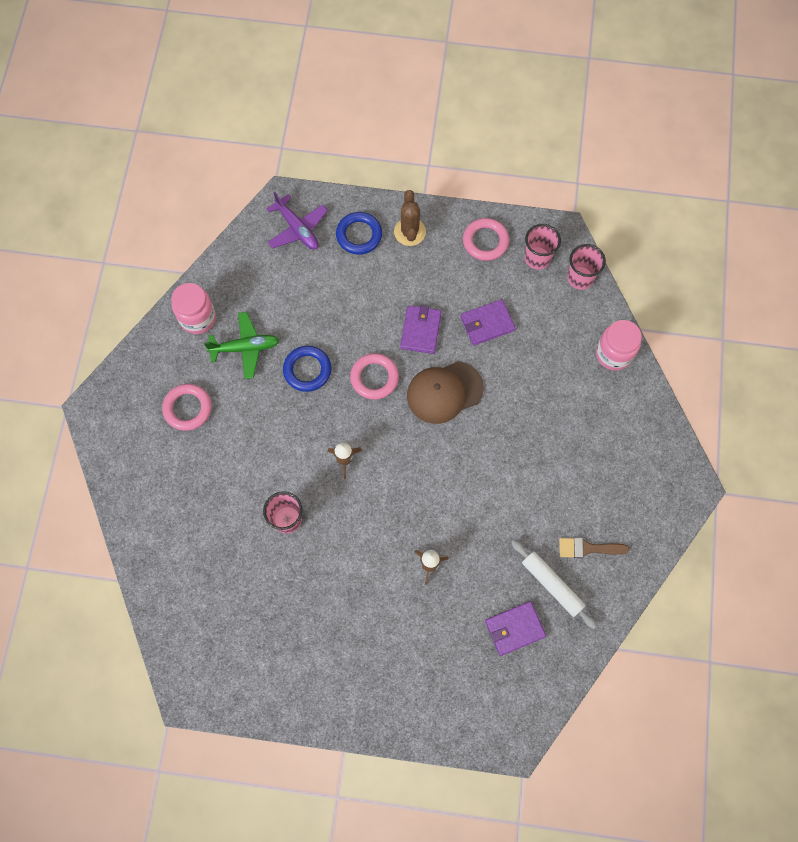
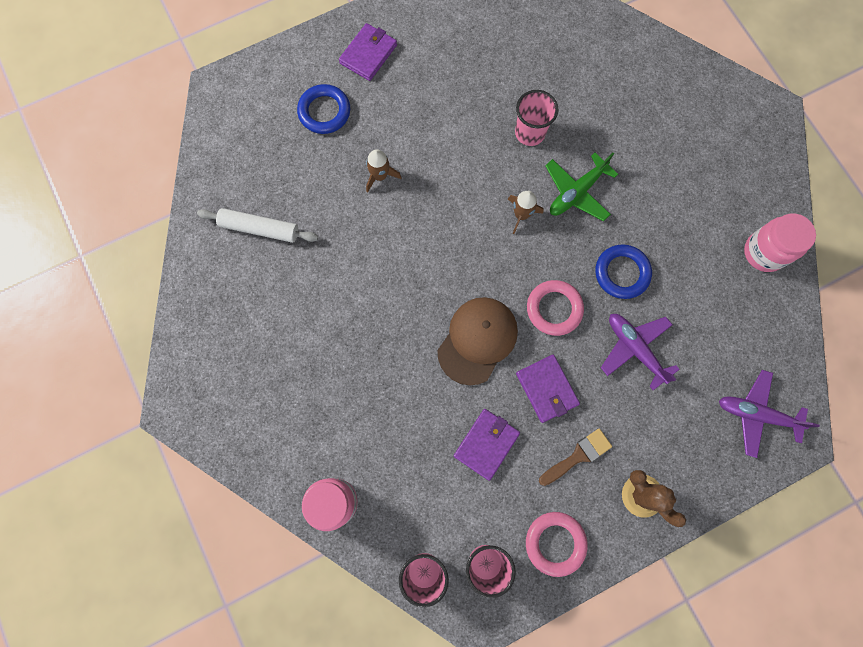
camera: 145 degrees right, 5 degrees up
pink ring [162,384,212,431] -> none
green plane [204,312,279,379] -> green plane moved to [545,153,618,221]
blue ring [336,212,382,255] -> blue ring moved to [297,84,350,134]
purple wallet [485,601,546,656] -> purple wallet moved to [339,23,397,81]
brown brush [559,538,630,558] -> brown brush moved to [539,428,612,486]
none -> purple plane [601,314,680,390]

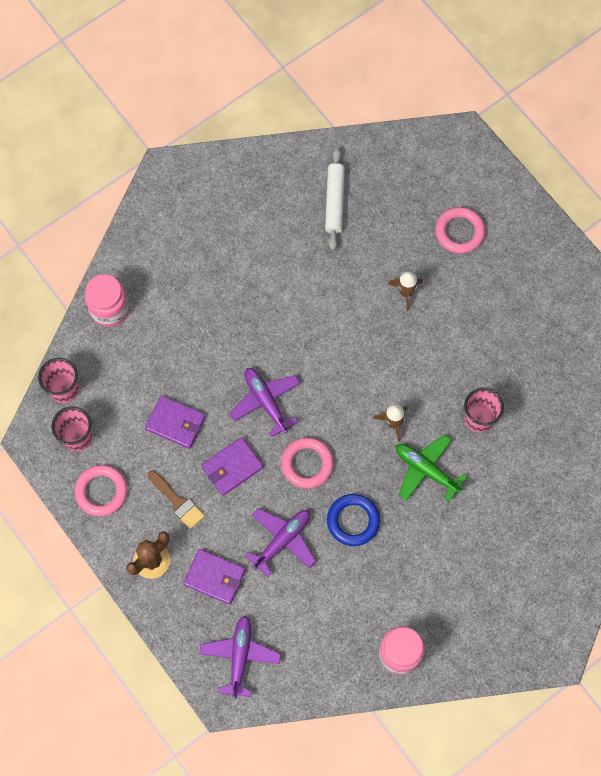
camera: 80 degrees right, 5 degrees down
blue ring [297,84,350,134] -> pink ring [435,207,485,254]
purple wallet [339,23,397,81] -> purple wallet moved to [183,549,246,604]
brown cap [437,297,518,385] -> purple plane [230,368,301,437]

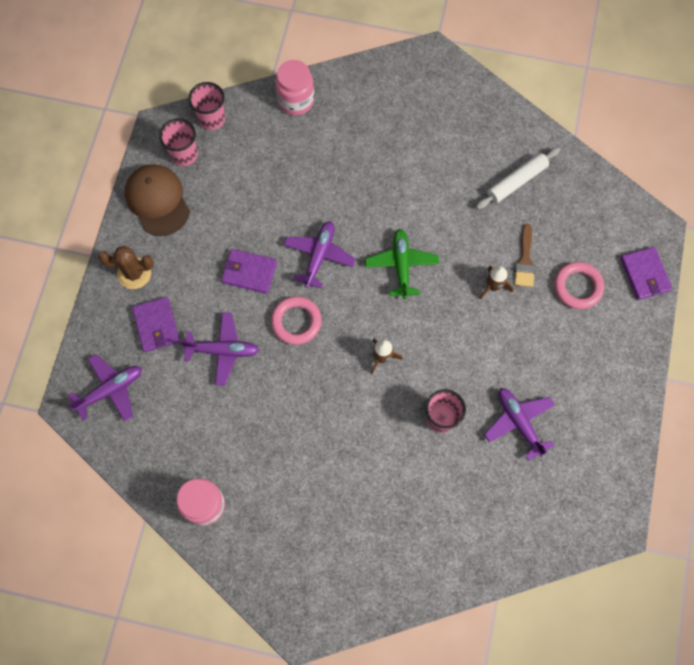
camera: 50 degrees right, 0 degrees up
pink ring [74,465,128,517] -> brown cap [125,164,190,236]
purple wallet [145,396,206,449] -> purple wallet moved to [620,247,672,300]
brown brush [148,470,204,529] -> brown brush moved to [515,224,535,287]
blue ring [327,494,380,546] -> none
green plane [396,434,467,502] -> green plane moved to [365,229,439,299]
none -> purple plane [484,388,555,461]

